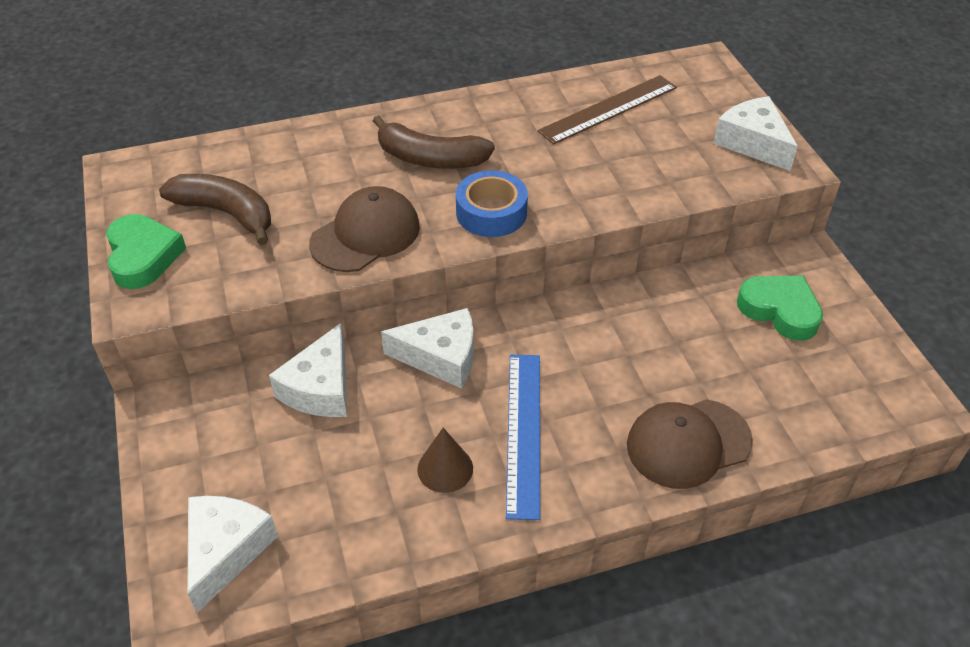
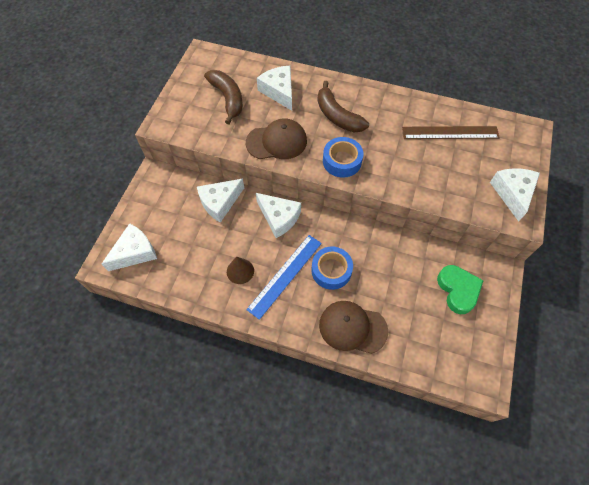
camera: 35 degrees right, 15 degrees up
green heart [106,214,186,289] -> none
none -> white cheese [257,66,292,111]
none -> blue tape [312,247,353,290]

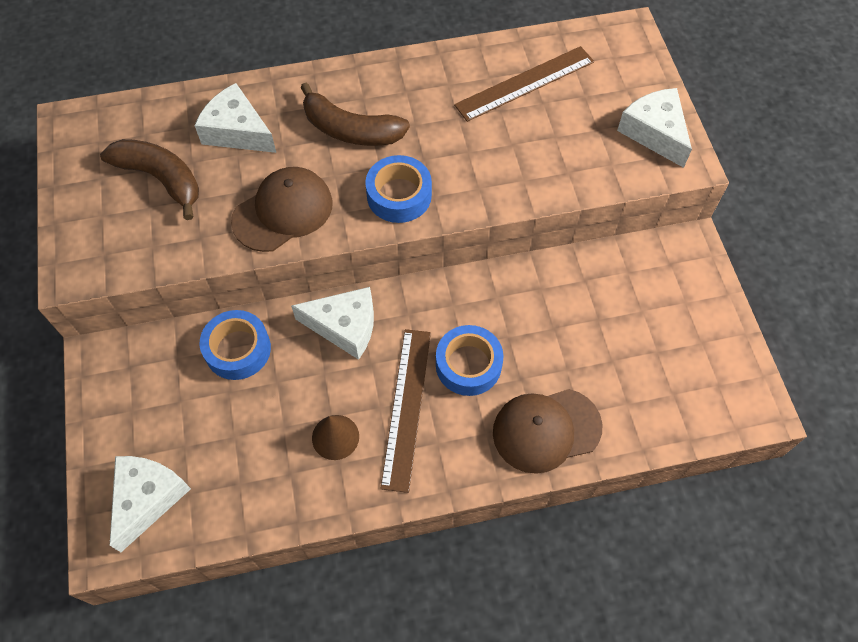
camera: 30 degrees left, 0 degrees up
white cheese [197,179,244,223] -> blue tape [200,310,271,380]
blue ruler [246,235,322,320] -> brown ruler [380,329,431,493]
green heart [437,265,484,314] -> none

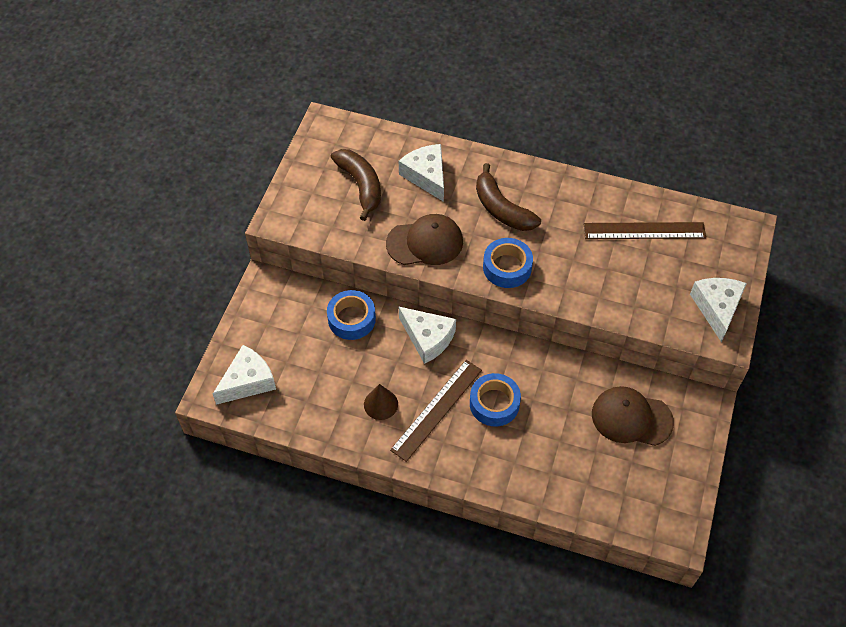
camera: 30 degrees right, 5 degrees down
brown cap [493,389,602,474] -> brown cap moved to [592,386,674,446]

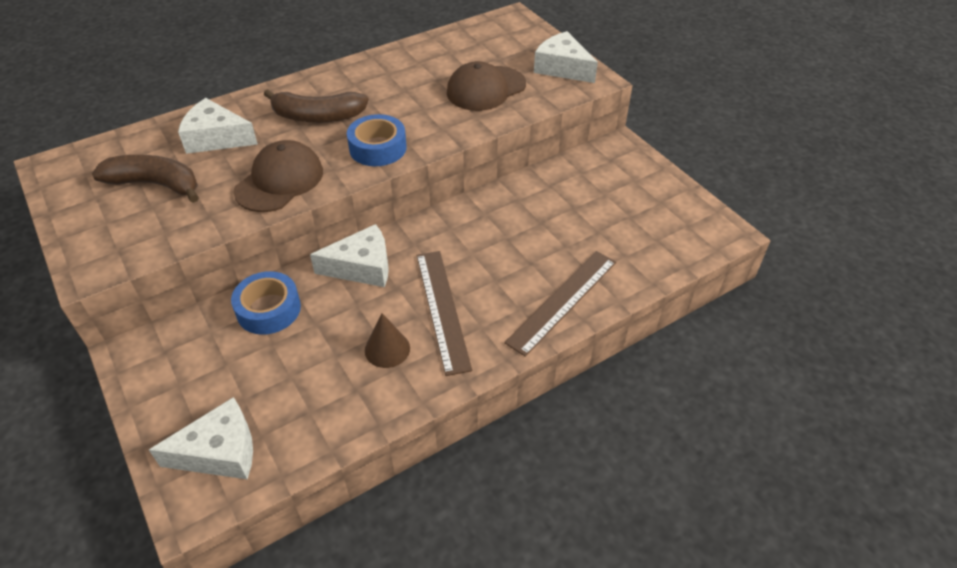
camera: 50 degrees left, 10 degrees down
white cheese [213,345,276,405] -> white cheese turned 75 degrees clockwise [149,397,253,479]
blue tape [470,373,521,426] -> none
brown ruler [584,222,706,239] -> brown ruler moved to [504,251,616,357]
brown cap [592,386,674,446] -> brown cap moved to [447,61,526,111]

